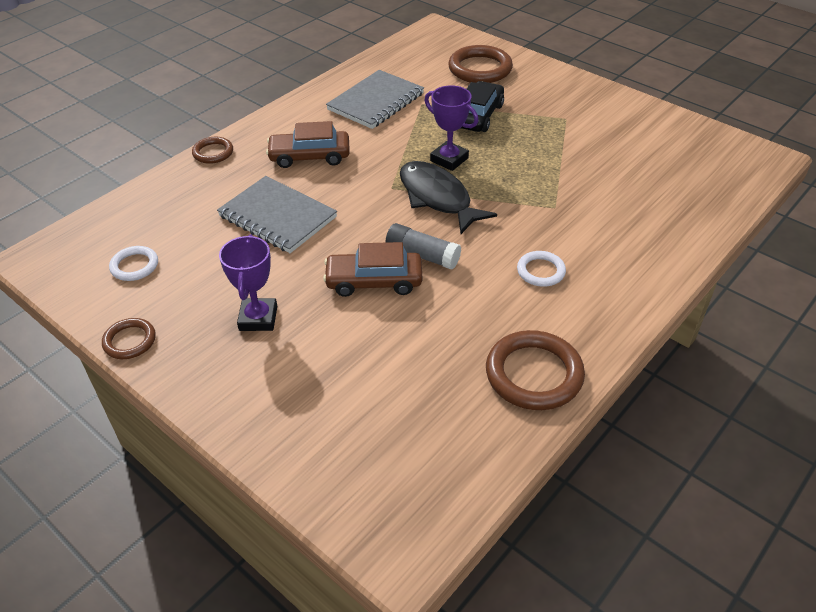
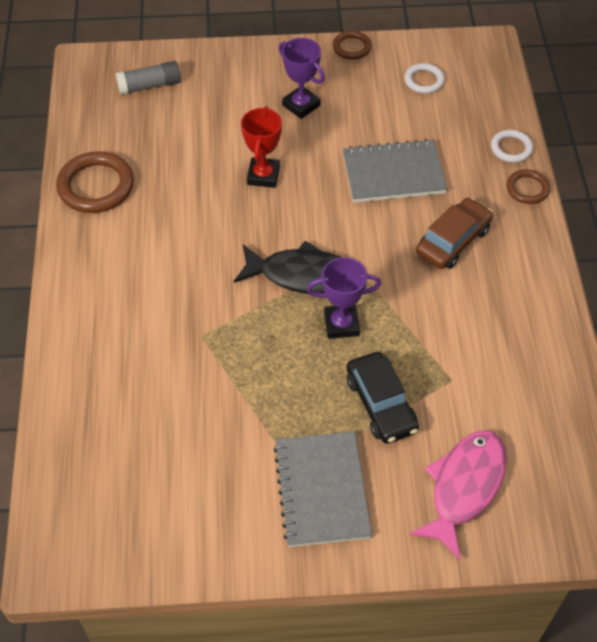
camera: 135 degrees right, 10 degrees up
brown car [323,242,422,297] -> red trophy [241,106,282,188]
grey notebook [326,70,424,129] -> grey notebook moved to [274,431,372,547]
grey glue stick [385,223,461,269] -> grey glue stick moved to [115,61,181,95]
brown ring [448,45,513,83] -> pink fish [409,430,507,560]
white ring [517,251,566,287] -> white ring moved to [491,130,533,163]

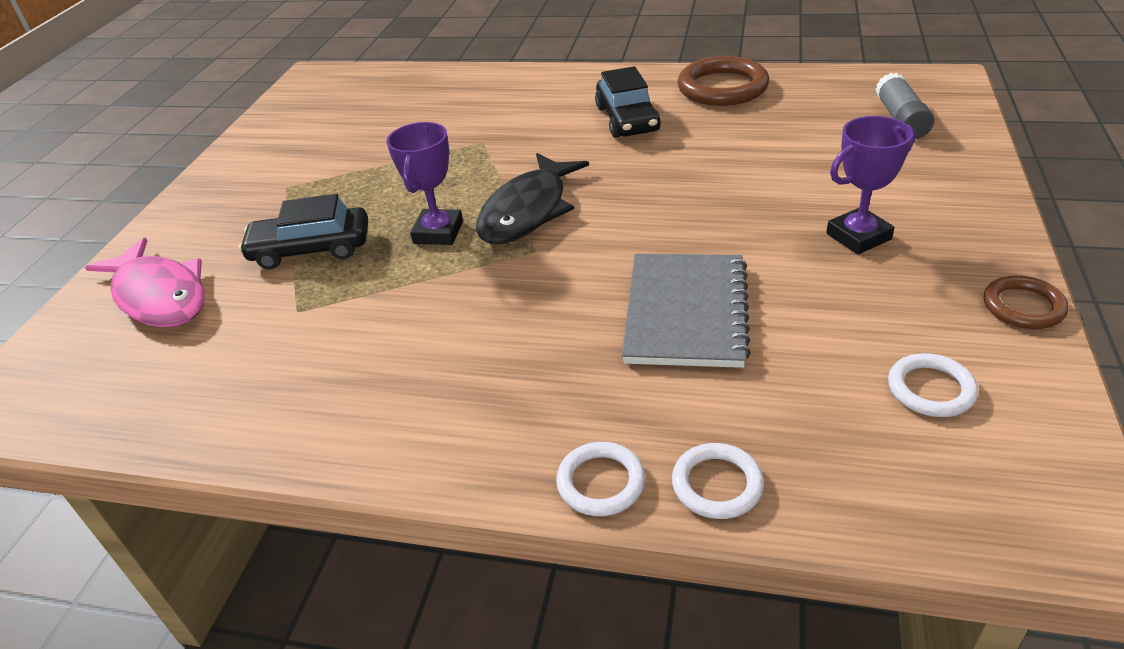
camera: 110 degrees right, 15 degrees down
red trophy [241,106,282,188] -> none
grey notebook [274,431,372,547] -> none
brown car [416,198,493,269] -> none
brown ring [506,169,550,204] -> white ring [556,442,645,516]
none -> black car [595,66,661,138]

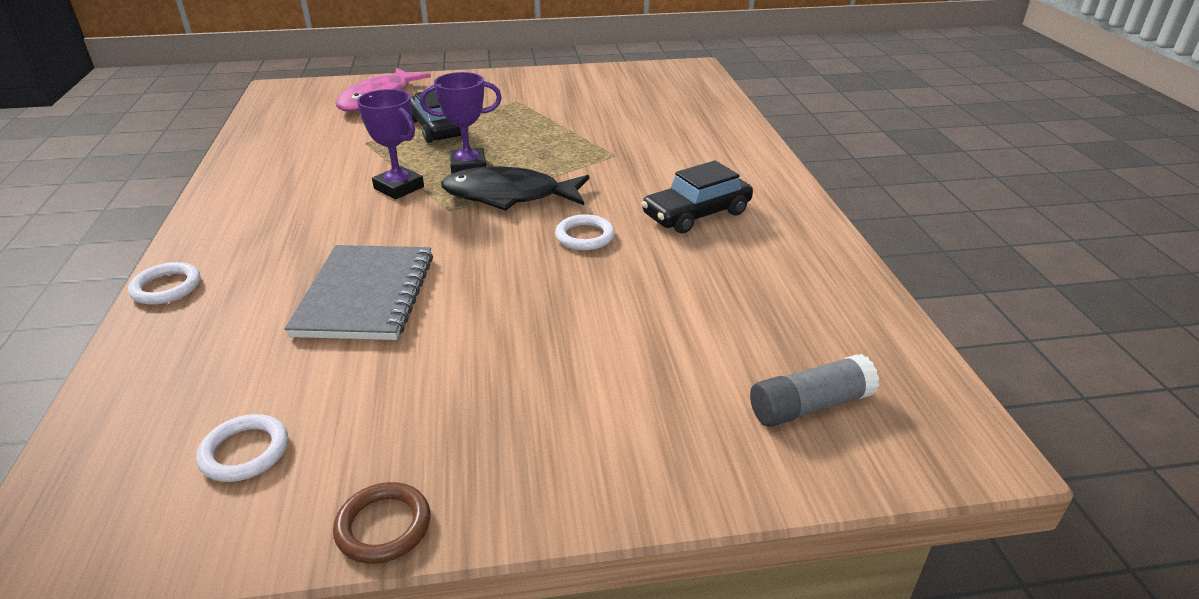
camera: 65 degrees right, 5 degrees down
grey notebook [622,254,751,368] -> grey notebook turned 75 degrees counterclockwise [285,245,433,340]
white ring [672,443,764,519] -> white ring moved to [555,214,615,250]
brown ring [678,56,769,106] -> none
purple trophy [826,116,915,254] -> purple trophy moved to [357,89,424,199]

